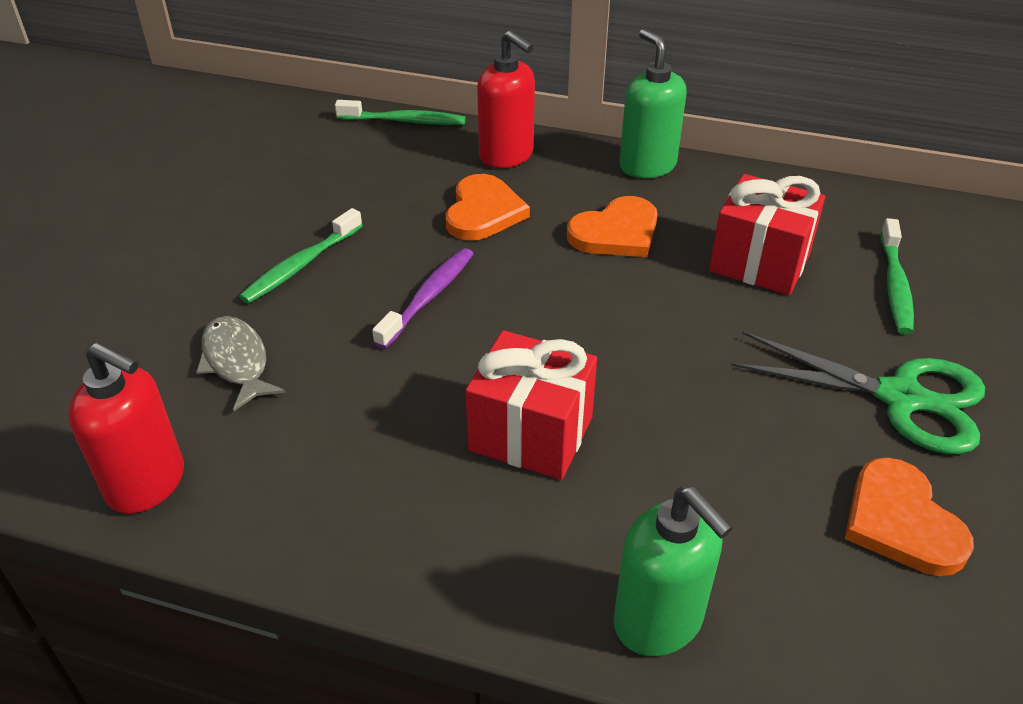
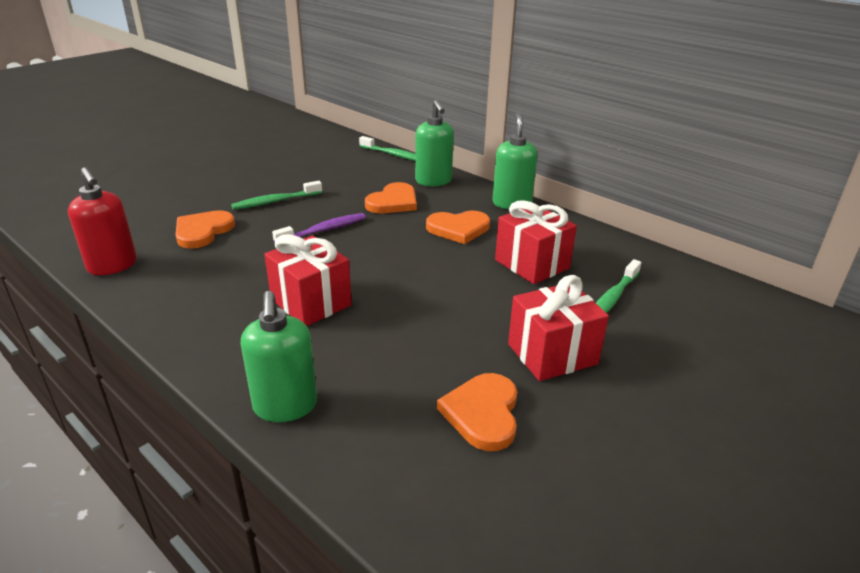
camera: 25 degrees right, 10 degrees down
grey fish [196,316,286,411] -> orange heart [176,210,235,249]
red soap dispenser [477,30,535,168] -> green soap dispenser [415,100,454,186]
green scissors [731,332,985,455] -> red gift [508,275,609,381]

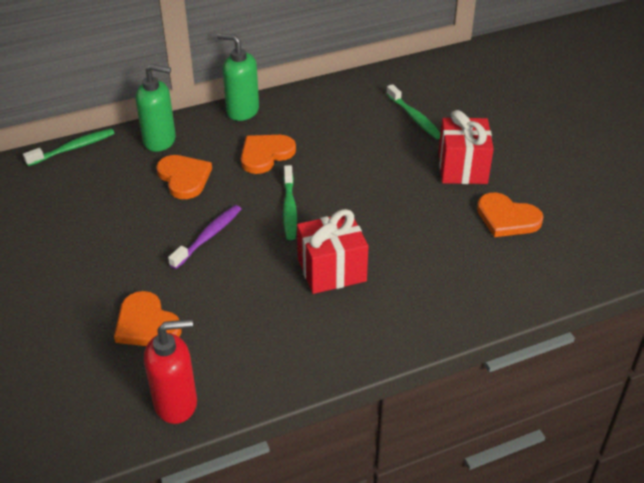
camera: 65 degrees left, 10 degrees up
green toothbrush [231,181,322,210] -> green toothbrush moved to [283,165,297,240]
green soap dispenser [241,291,317,422] -> none
purple toothbrush [272,213,366,243] -> purple toothbrush turned 45 degrees clockwise [168,205,241,269]
orange heart [426,210,490,244] -> orange heart turned 150 degrees counterclockwise [241,135,296,174]
red gift [495,200,577,284] -> none

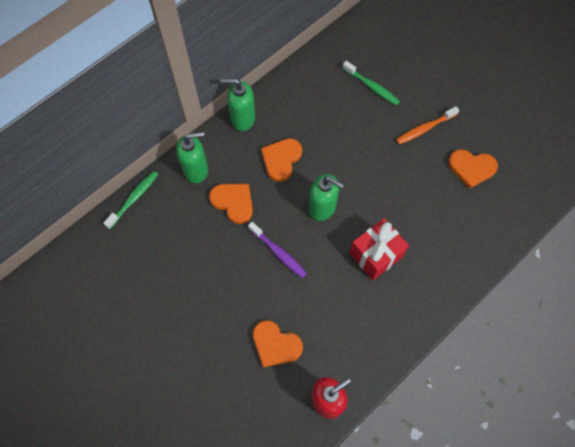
camera: 20 degrees left, 25 degrees up
purple toothbrush [168,205,241,269] -> purple toothbrush turned 120 degrees clockwise [248,222,307,278]
green toothbrush [283,165,297,240] -> green soap dispenser [309,174,344,221]
red gift [438,110,494,184] -> orange toothbrush [396,106,459,144]

